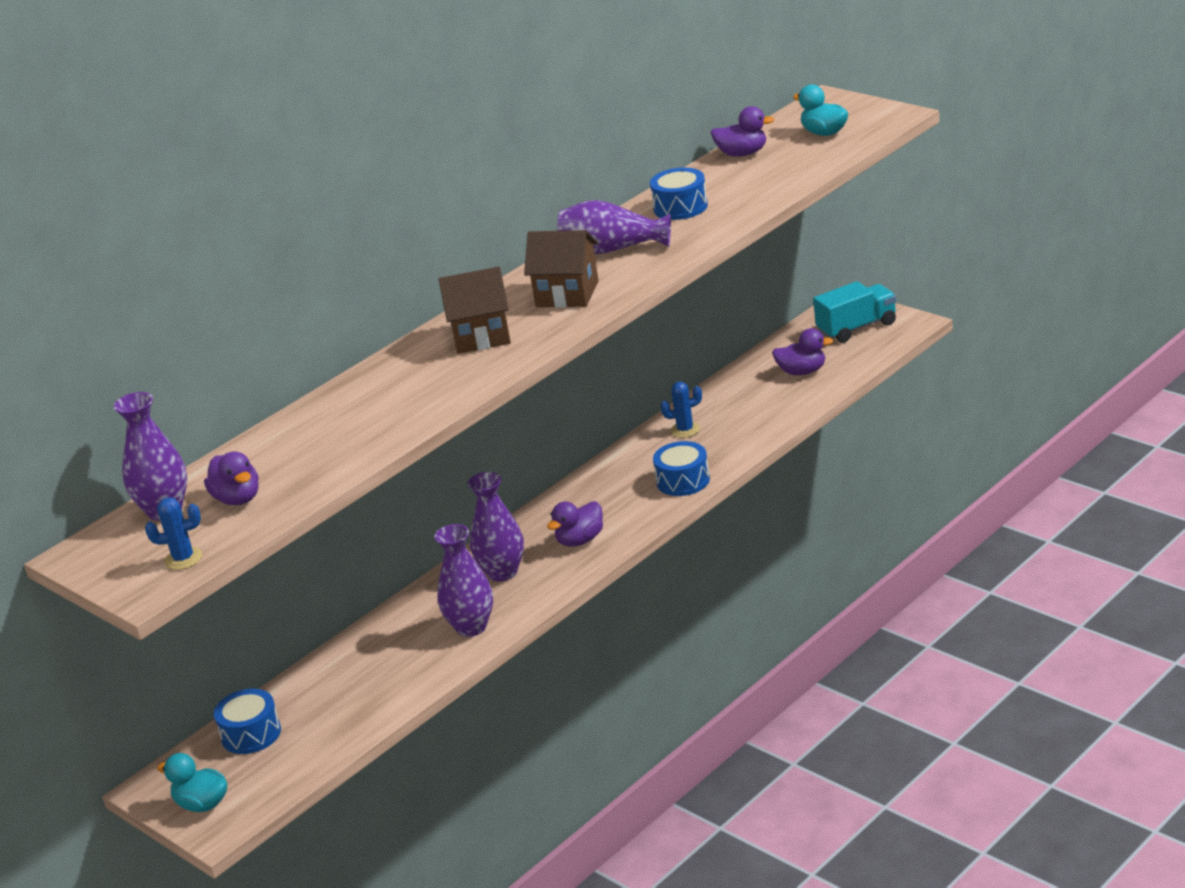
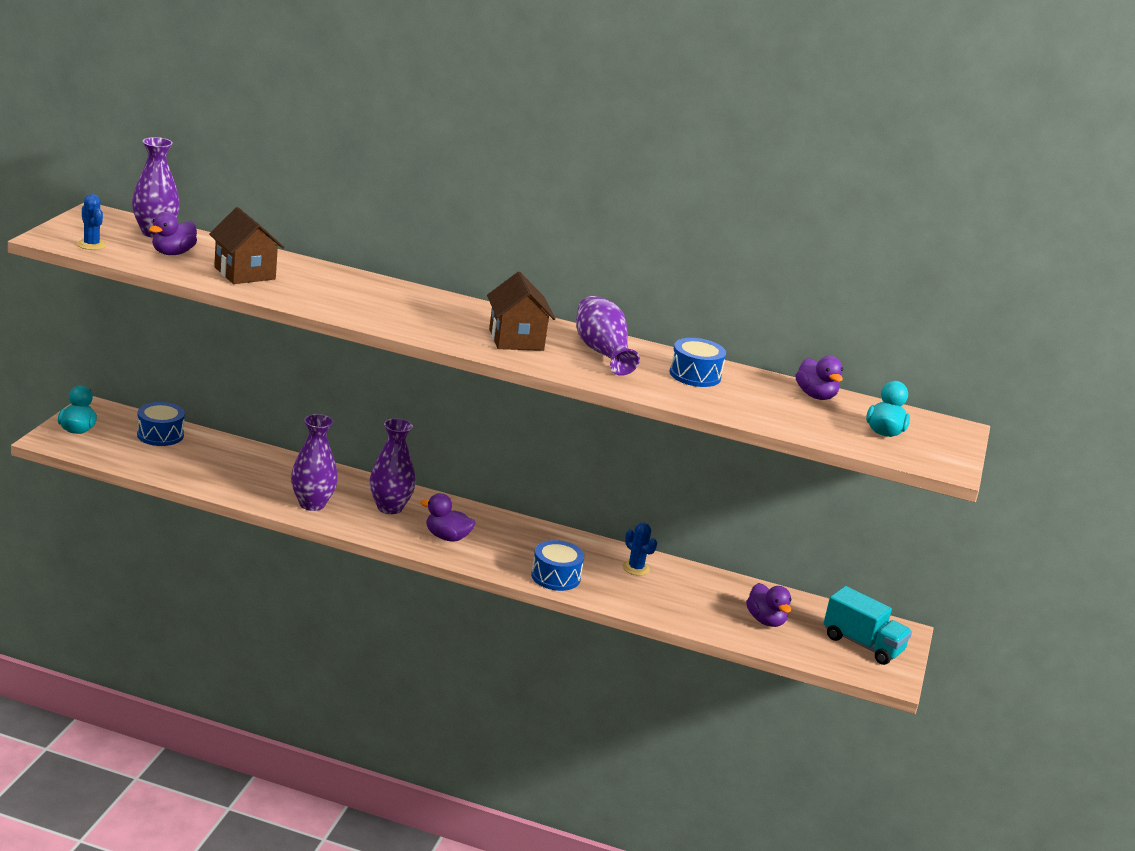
camera: 55 degrees right, 5 degrees down
brown house [439,267,511,354] -> brown house moved to [209,207,284,284]

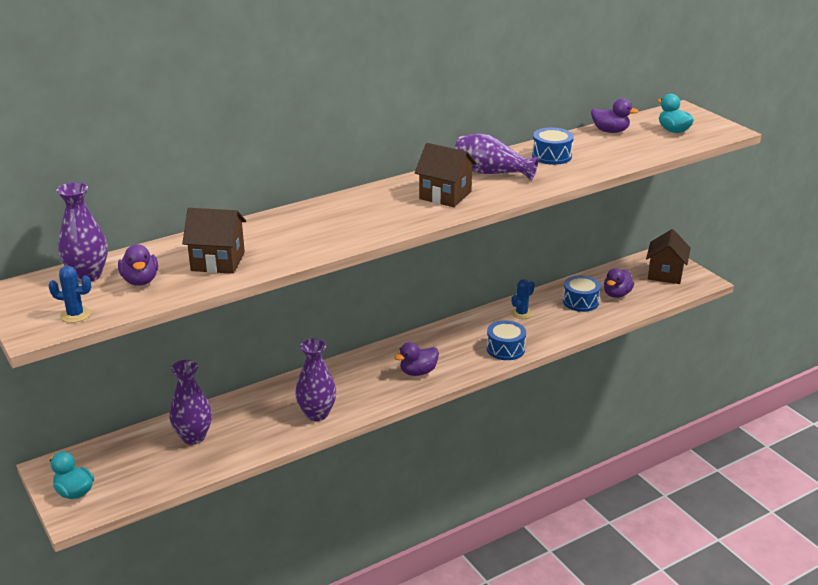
camera: 45 degrees left, 5 degrees up
blue drum [137,402,185,446] -> blue drum moved to [563,275,601,312]
purple vase [370,418,416,514] -> purple vase moved to [169,360,212,445]
blue cactus [622,523,657,576] -> blue cactus turned 45 degrees counterclockwise [511,279,535,319]
purple duck [746,583,792,627] -> purple duck turned 105 degrees clockwise [604,268,634,298]
turquoise truck [824,586,912,665] -> brown house [646,229,691,284]

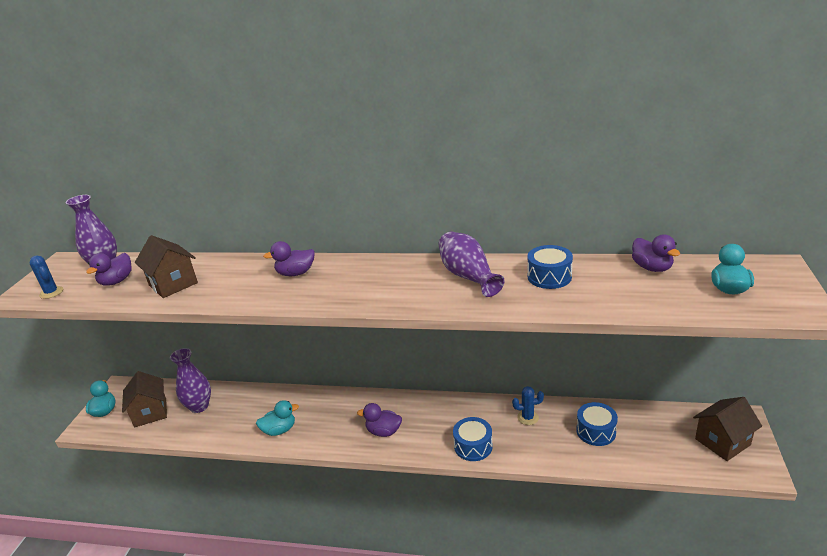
camera: 45 degrees right, 0 degrees up
purple vase [295,338,336,421] -> turquoise duck [256,400,299,436]
brown house [415,143,477,207] -> brown house moved to [122,371,167,427]
purple duck [604,268,634,298] -> purple duck moved to [263,241,315,276]

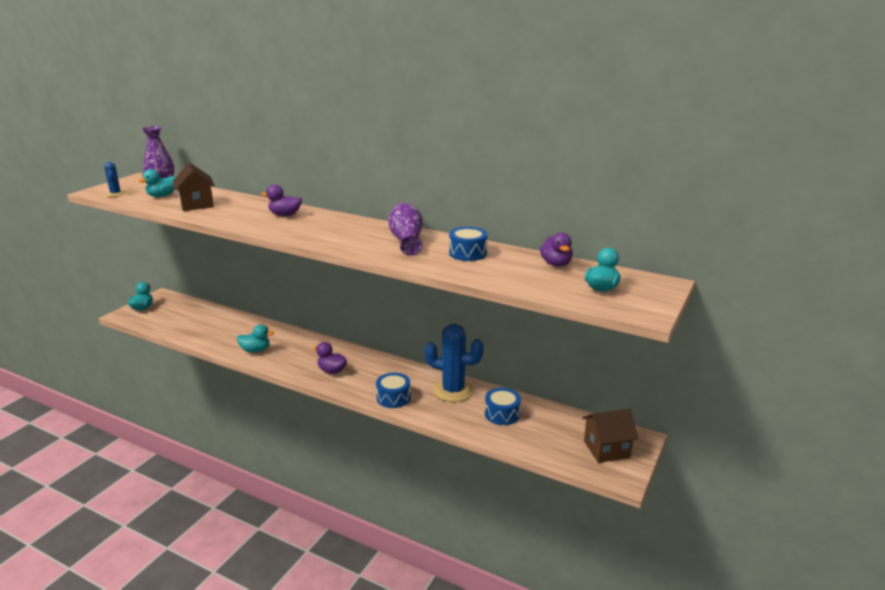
camera: 15 degrees right, 5 degrees down
purple duck [86,253,132,286] -> turquoise duck [138,169,175,197]
brown house [122,371,167,427] -> none
purple vase [170,348,211,413] -> none
blue cactus [512,386,544,425] -> blue cactus [425,324,484,402], size x2.09

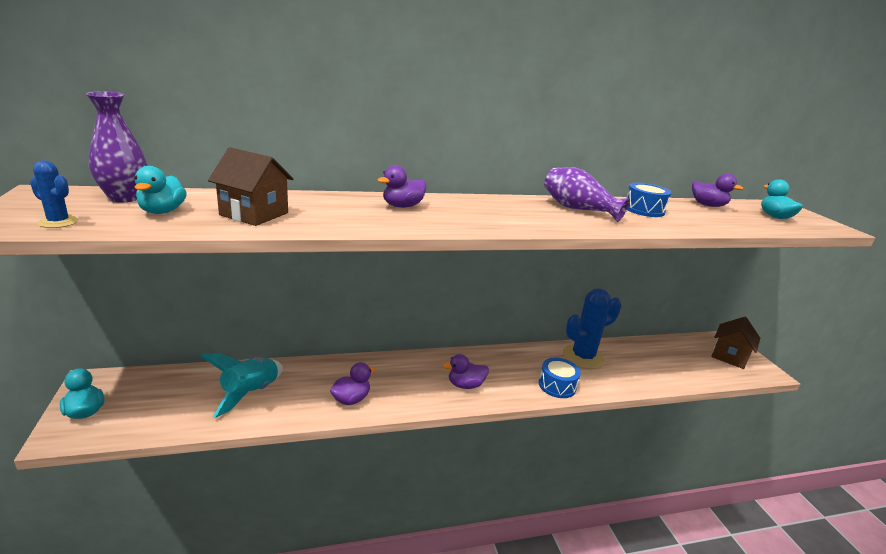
camera: 45 degrees left, 0 degrees up
turquoise duck [237,325,274,353] -> purple duck [330,362,376,405]
blue drum [485,388,521,425] -> none
none -> turquoise rocket [201,353,283,418]

